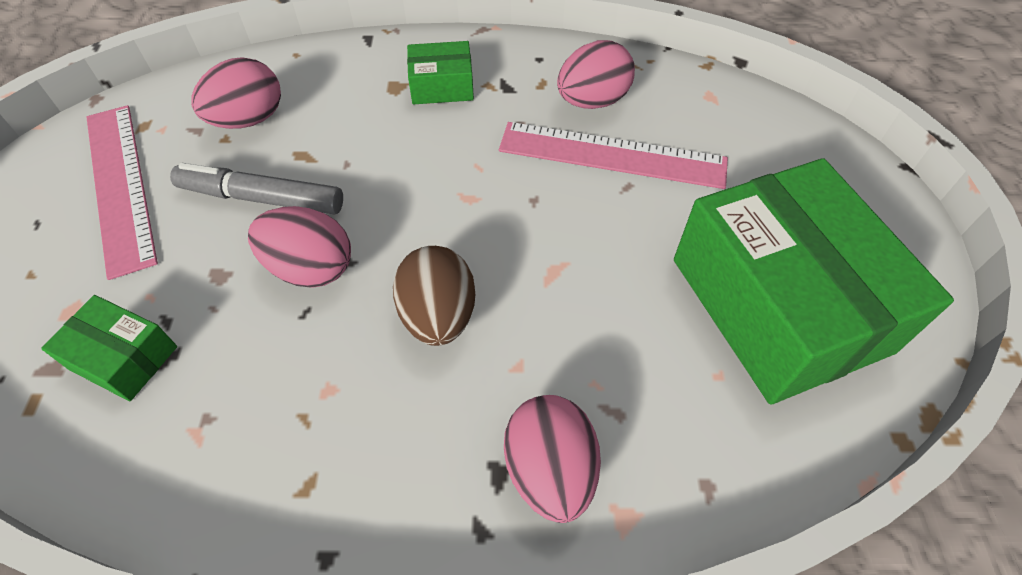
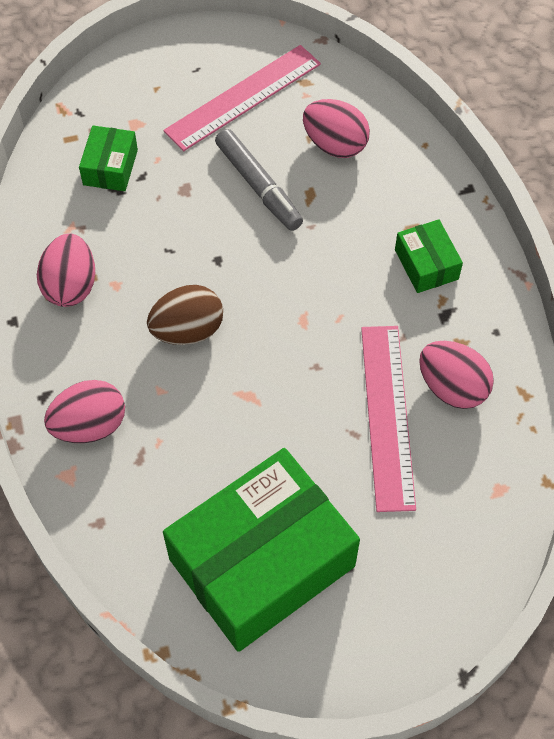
camera: 75 degrees right, 5 degrees up
grey marker [170,163,343,214] -> grey marker turned 150 degrees clockwise [215,129,303,231]
pink egg [248,206,351,287] -> pink egg moved to [37,234,95,307]

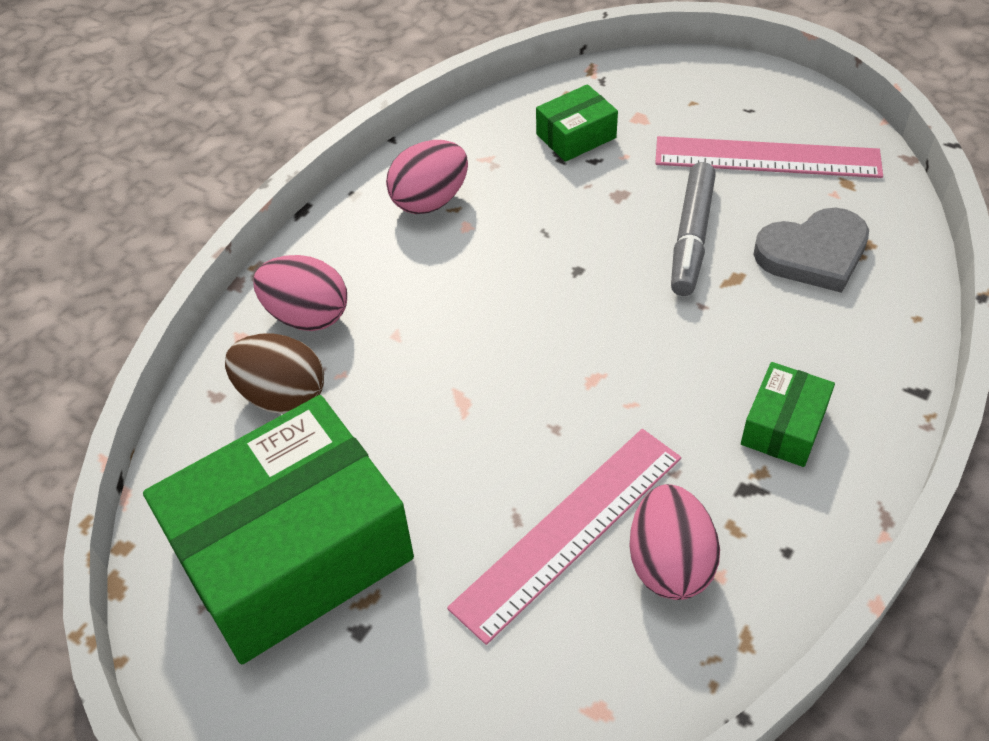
camera: 50 degrees right, 10 degrees down
brown egg [147,285,223,345] -> brown egg moved to [225,334,324,414]
green box [163,448,360,652] -> green box turned 45 degrees counterclockwise [143,395,414,664]
pink egg [303,99,370,158] -> grey heart [753,208,869,293]

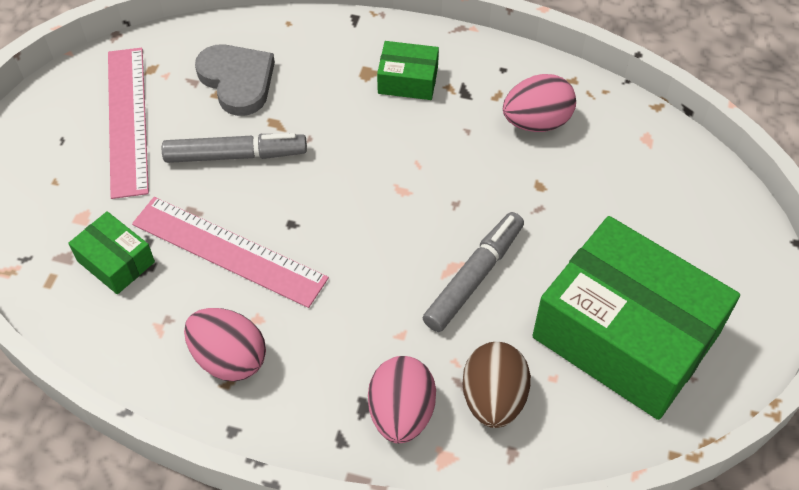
camera: 110 degrees left, 5 degrees up
pink ruler [447,429,681,645] -> pink ruler moved to [132,197,329,308]
none -> grey marker [423,212,524,332]

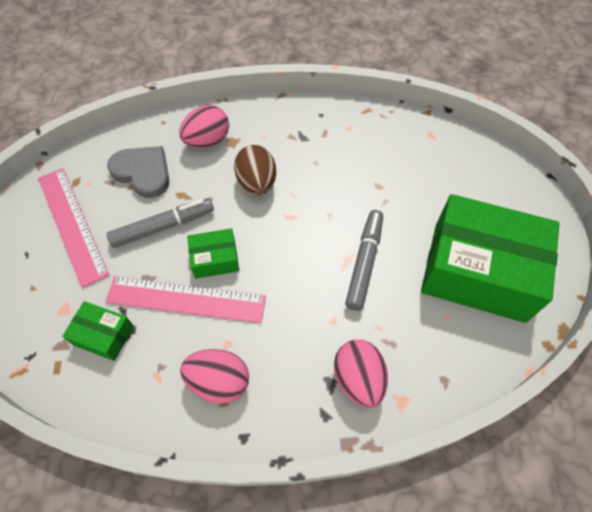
camera: 20 degrees left, 5 degrees up
green box [377,41,439,100] -> green box moved to [187,228,239,279]
brown egg [462,342,531,428] -> brown egg moved to [234,145,276,195]
pink egg [503,74,576,132] -> pink egg moved to [179,105,229,148]

